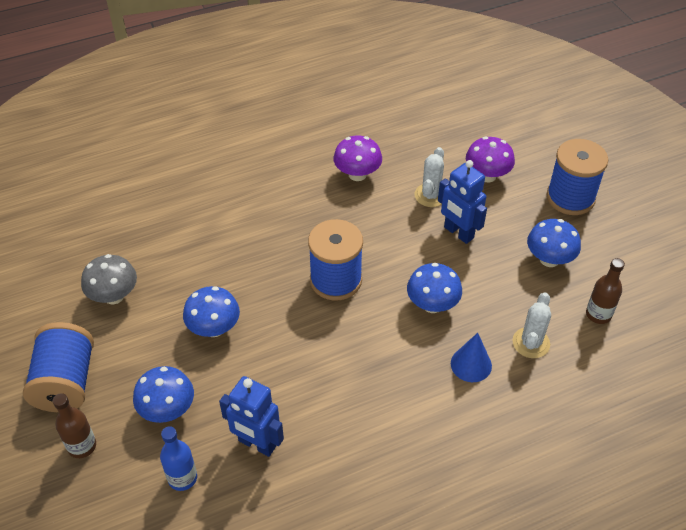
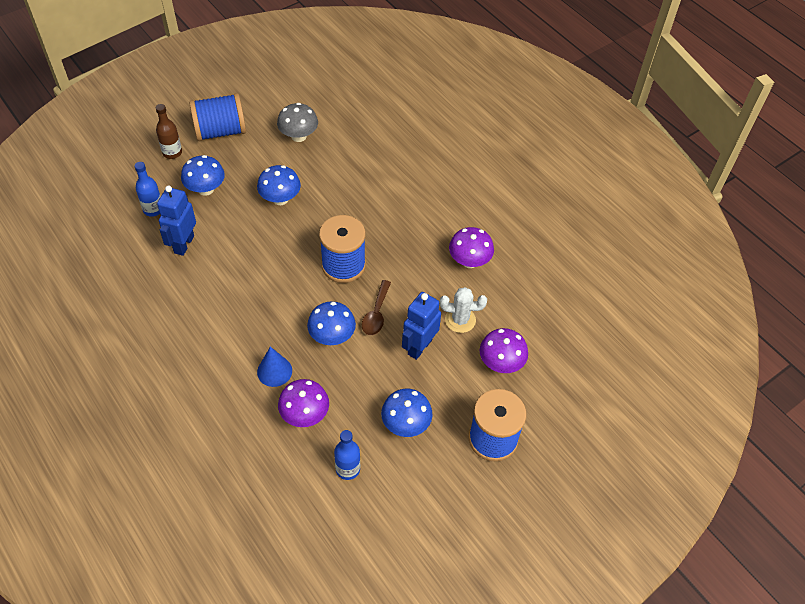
camera: 75 degrees right, 5 degrees up
white cactus [512,292,551,358] -> purple mushroom [278,379,329,427]
brown bottle [586,258,625,324] -> blue bottle [334,430,360,480]
none -> brown spoon [362,280,391,335]

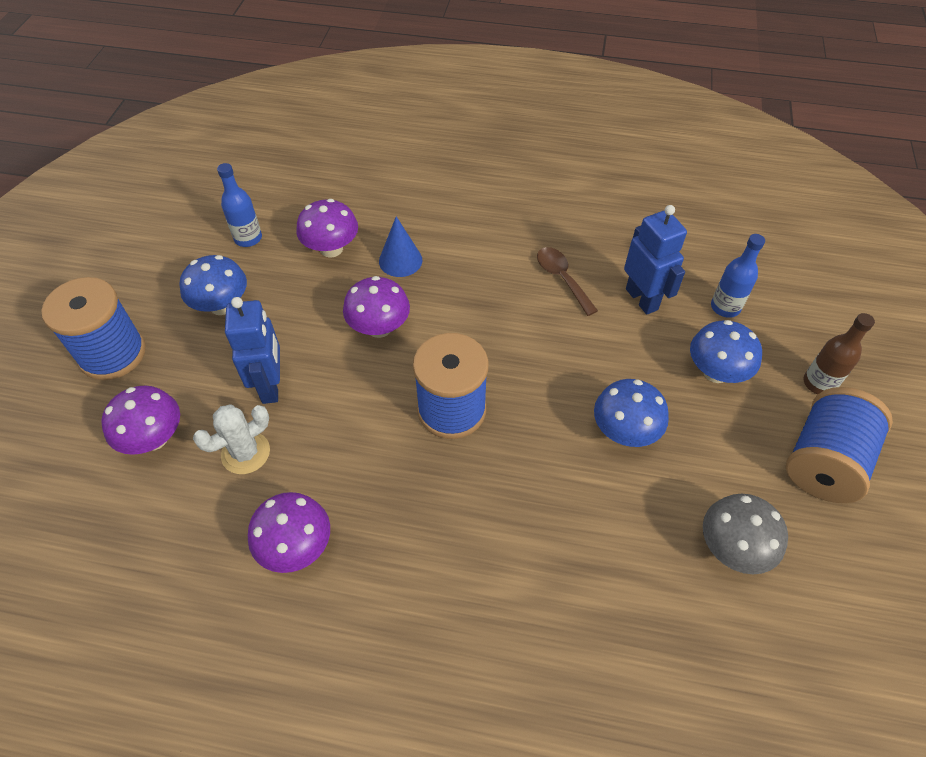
camera: 140 degrees right, 0 degrees up
blue mushroom [307,301,356,345] -> purple mushroom [343,276,410,338]
brown spoon [362,280,391,335] -> brown spoon moved to [537,247,598,316]

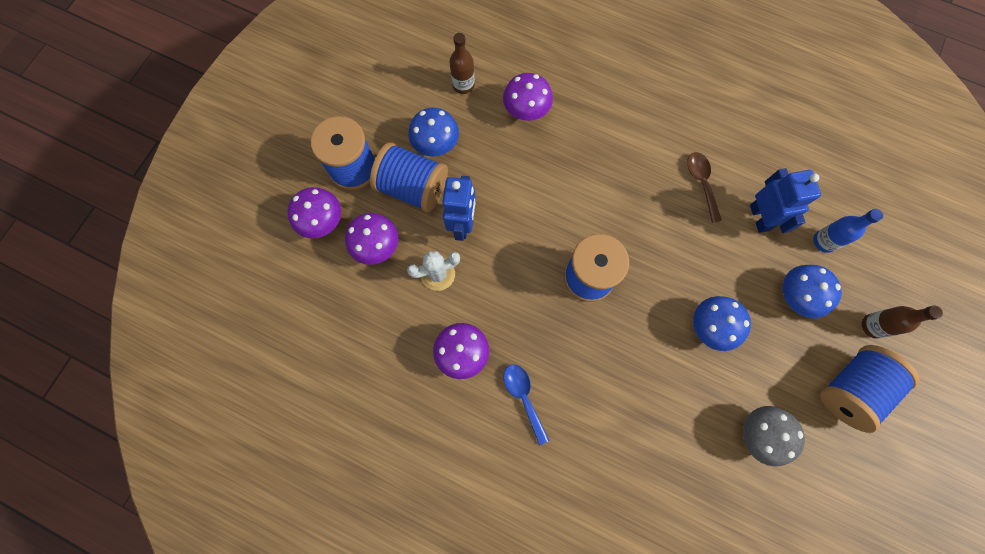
camera: 15 degrees right, 20 degrees up
blue bottle [217,163,262,247] -> brown bottle [449,33,475,94]
purple mushroom [343,276,410,338] -> purple mushroom moved to [287,187,341,238]
blue cone [379,216,423,277] -> none
none -> blue spool [370,142,448,213]
none -> blue spoon [504,364,550,445]

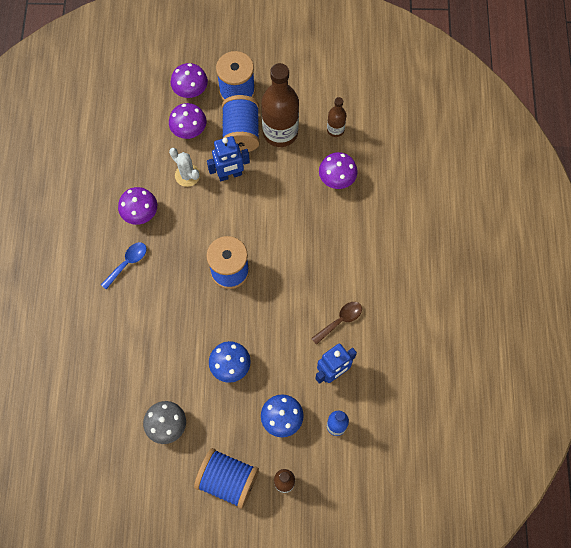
camera: 65 degrees right, 5 degrees down
blue mushroom [408,108,459,157] -> brown bottle [261,63,299,147]

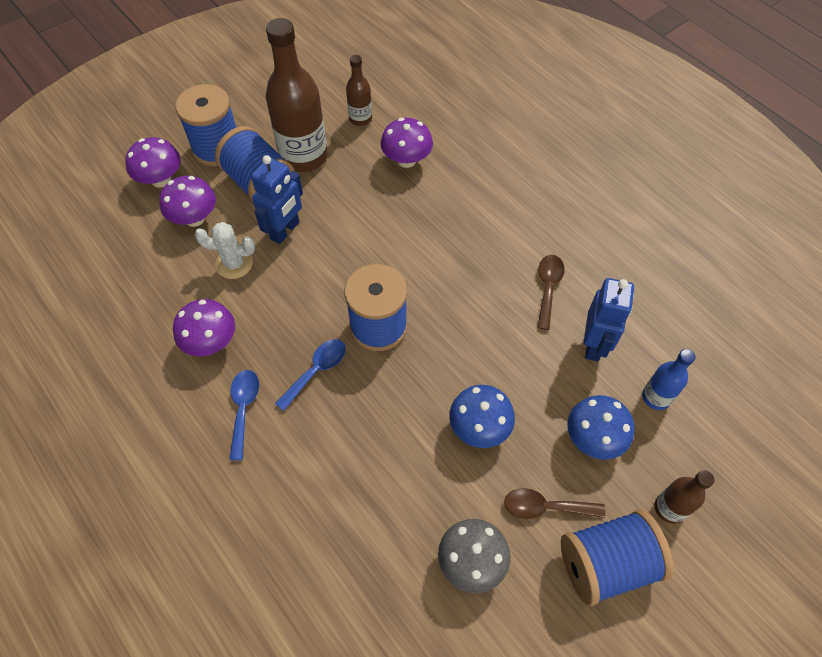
camera: 40 degrees left, 10 degrees down
none -> blue spoon [275,339,346,411]
none -> brown spoon [504,488,606,519]

